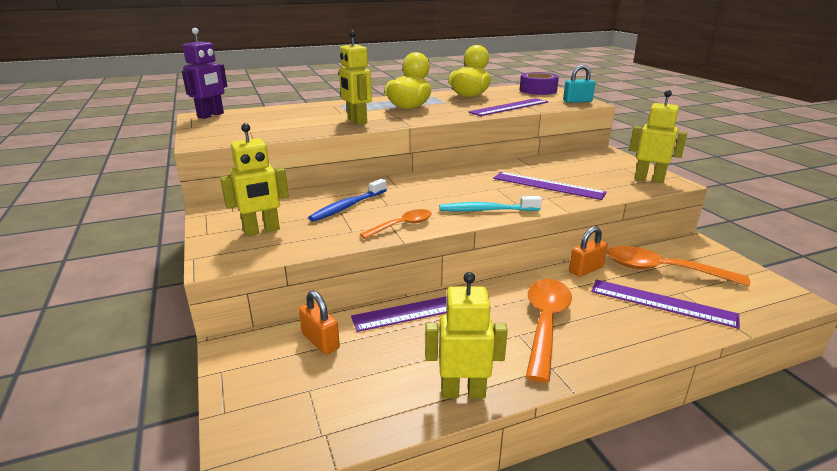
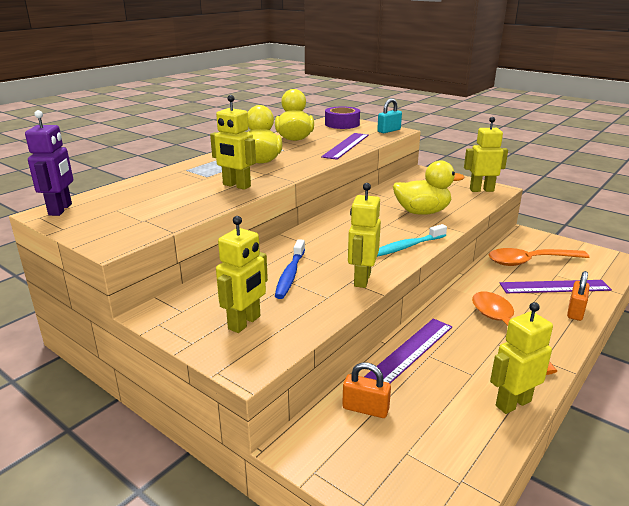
camera: 30 degrees left, 0 degrees up
orange spoon [360,209,432,239] -> yellow robot [348,183,381,288]
purple ruler [493,172,607,200] -> yellow duck [393,160,464,215]
orange padlock [569,226,608,277] -> orange padlock moved to [567,271,590,321]

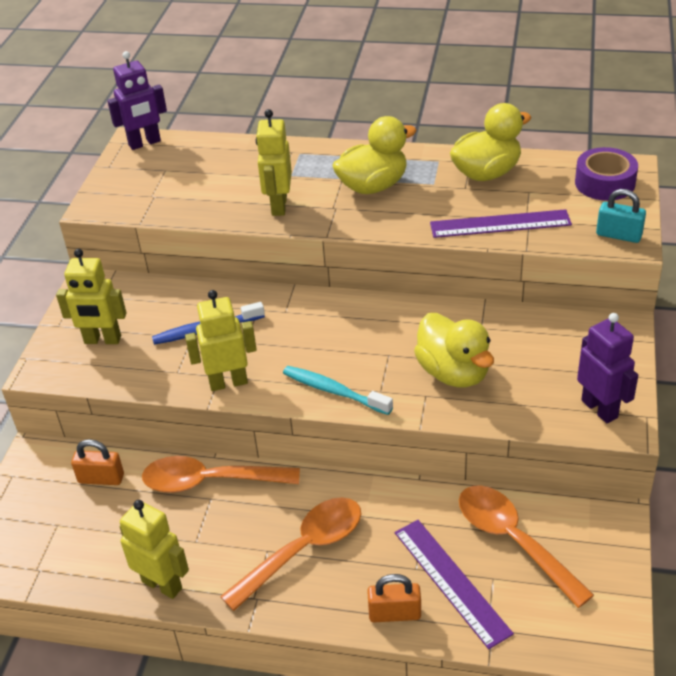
camera: 65 degrees right, 15 degrees up
orange padlock [342,362,391,418] -> orange padlock turned 75 degrees counterclockwise [71,439,124,485]
purple ruler [364,318,452,383] -> orange spoon [142,456,300,493]
yellow robot [464,117,508,192] -> purple robot [577,313,638,423]

